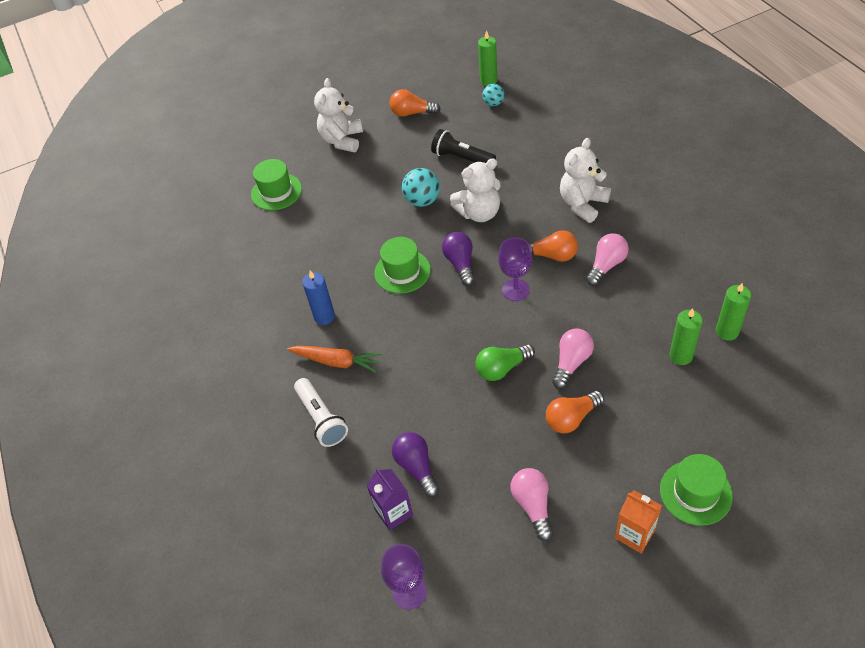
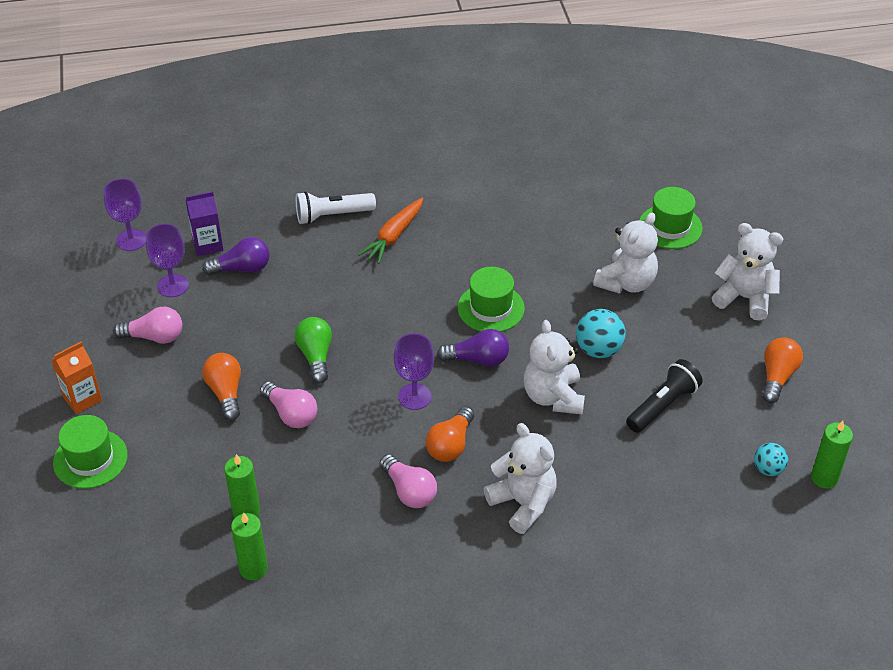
camera: 100 degrees right, 5 degrees down
blue candle [302,270,335,325] -> none
none -> purple goblet [146,224,189,297]
none -> white teddy bear [593,212,658,294]

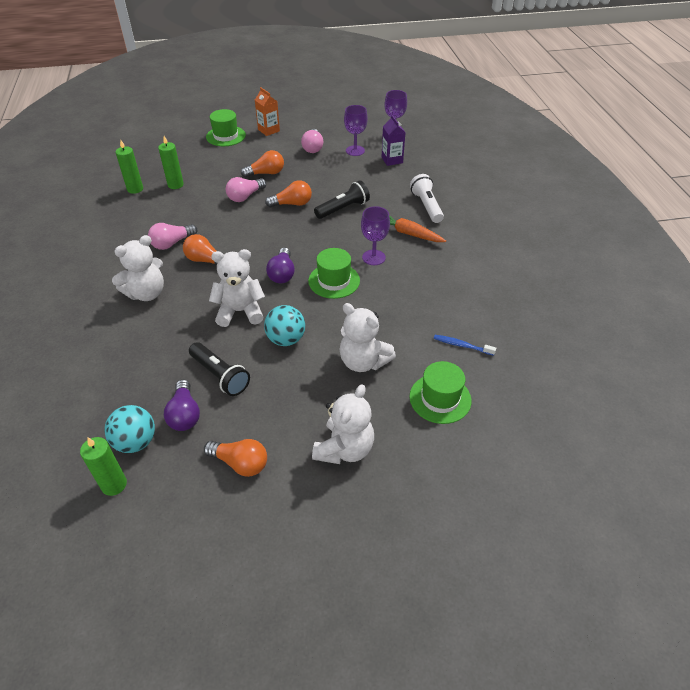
camera: 90 degrees right, 0 degrees up
purple light bulb [202,237,269,275] -> purple light bulb moved to [164,380,200,431]
green light bulb [294,317,332,384] -> orange light bulb [265,180,312,207]
purple goblet [394,333,434,410] -> purple goblet moved to [361,206,390,265]
turquoise ball [754,443,788,476] -> turquoise ball [104,405,155,453], size x1.58
none -> black flashlight [314,180,370,219]
none -> blue toothbrush [434,335,496,356]

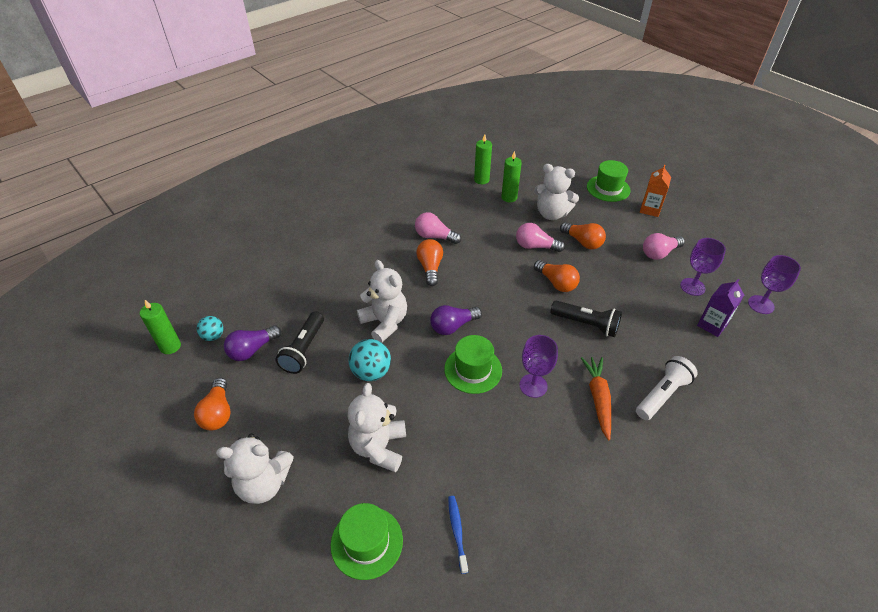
camera: 60 degrees right, 0 degrees up
turquoise ball [104,405,155,453] -> turquoise ball [197,316,223,341], size x0.63
white teddy bear [112,235,164,301] -> white teddy bear moved to [534,164,579,220]

